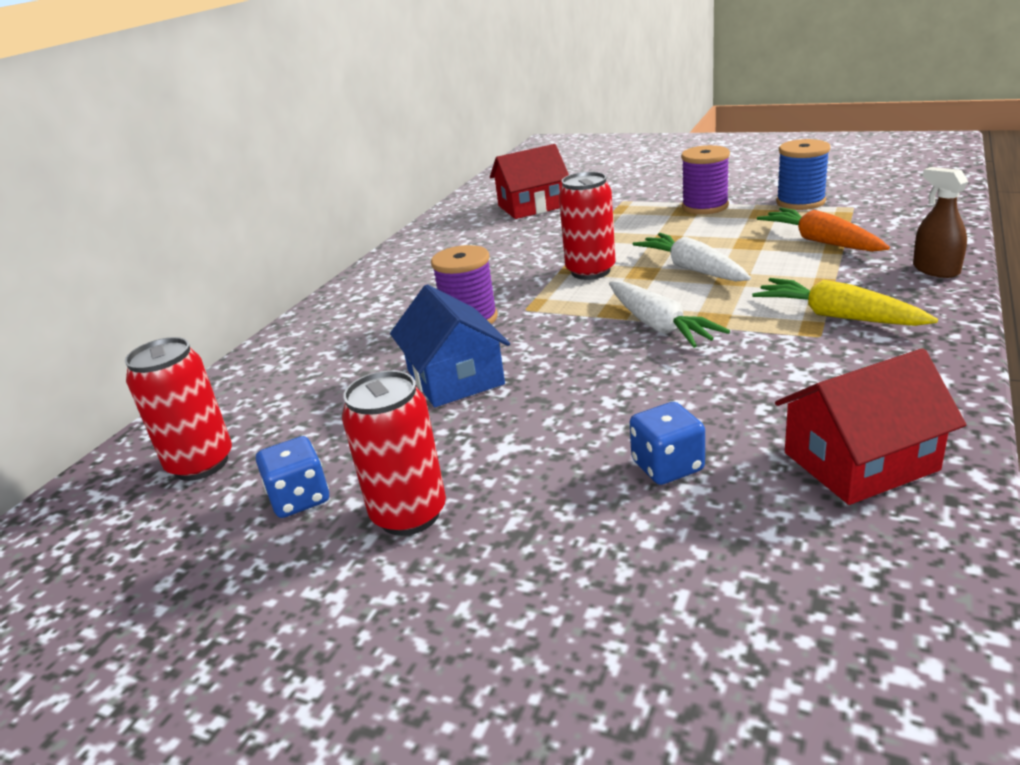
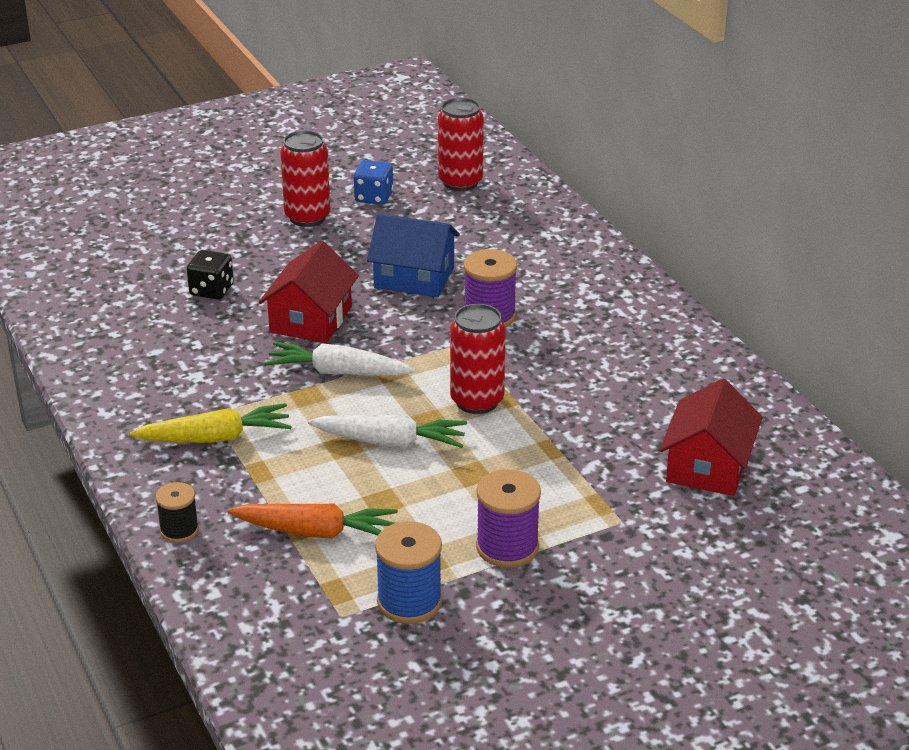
camera: 125 degrees right, 5 degrees up
blue dice [630,402,705,485] -> black dice [187,250,234,300]
red house [775,348,966,505] -> red house moved to [259,241,359,343]
brown spray bottle [913,167,968,278] -> black spool [155,482,199,543]

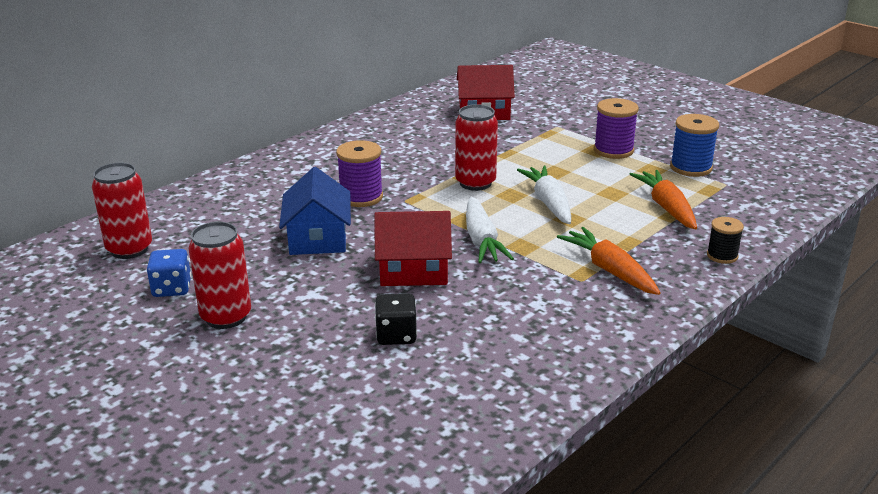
camera: 110 degrees left, 5 degrees down
yellow carrot [130,403,292,443] -> orange carrot [557,227,661,295]

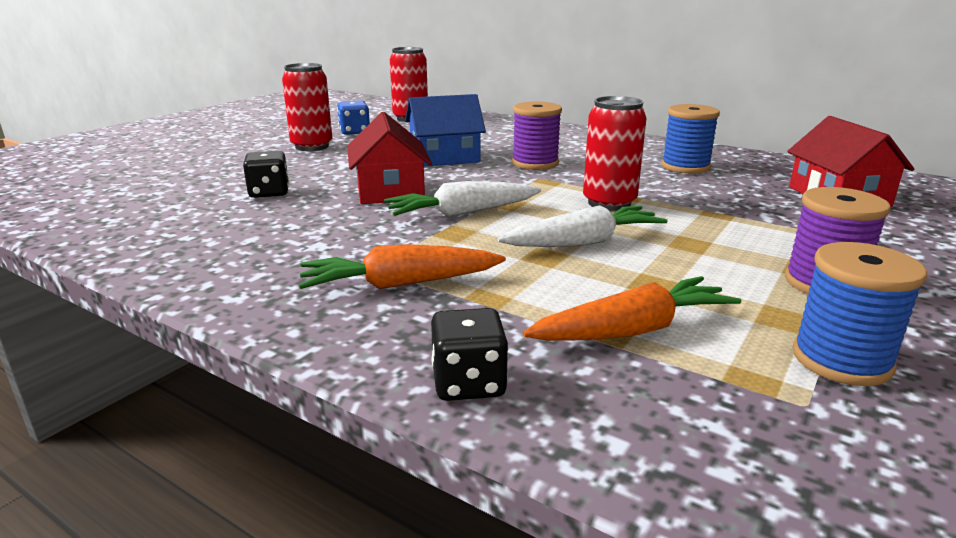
camera: 80 degrees right, 5 degrees down
orange carrot [557,227,661,295] -> orange carrot turned 150 degrees counterclockwise [299,244,506,289]
black spool [707,217,744,264] -> black dice [431,308,508,401]
none -> blue spool [661,104,720,174]

